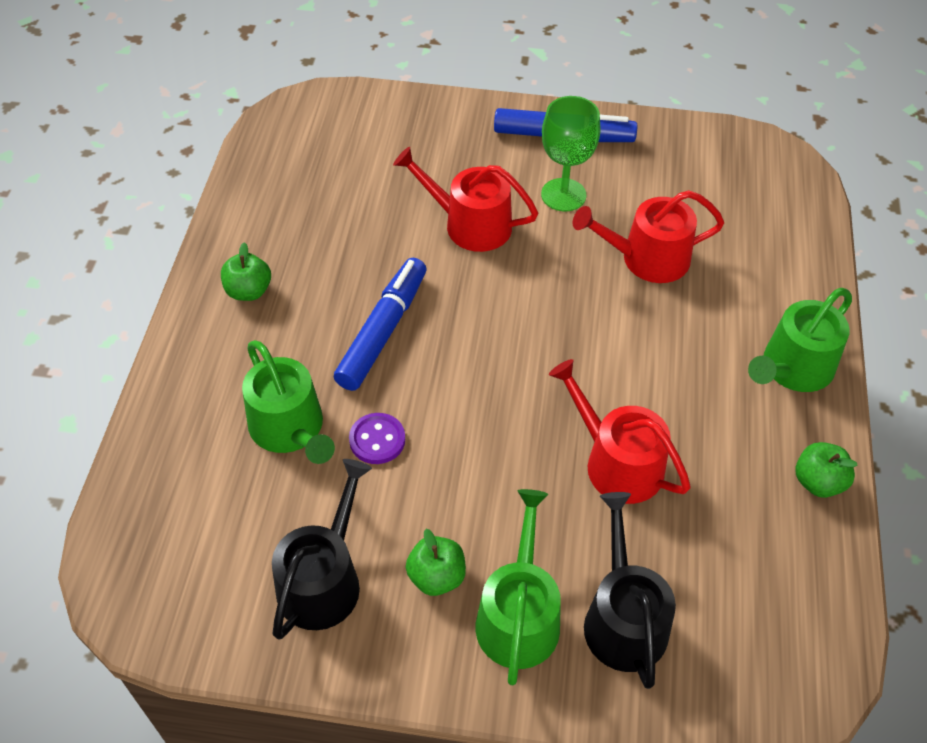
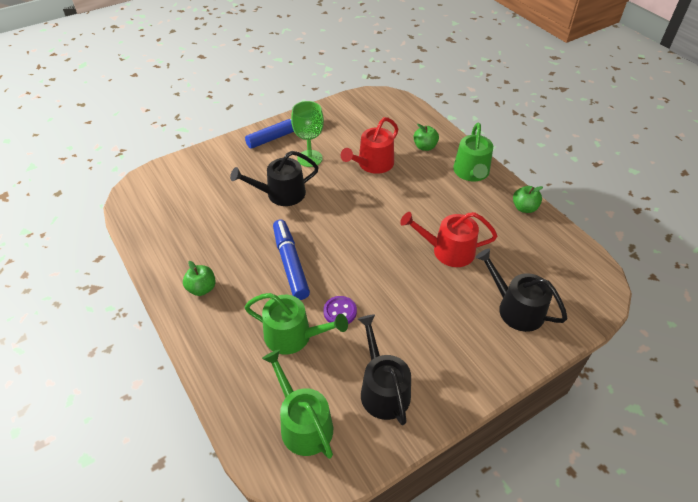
camera: 40 degrees left, 5 degrees down
red watering can [393,147,538,252] -> black watering can [230,151,319,206]
green apple [406,529,466,596] -> green apple moved to [413,124,439,151]
green watering can [475,489,561,685] -> green watering can moved to [262,350,333,459]

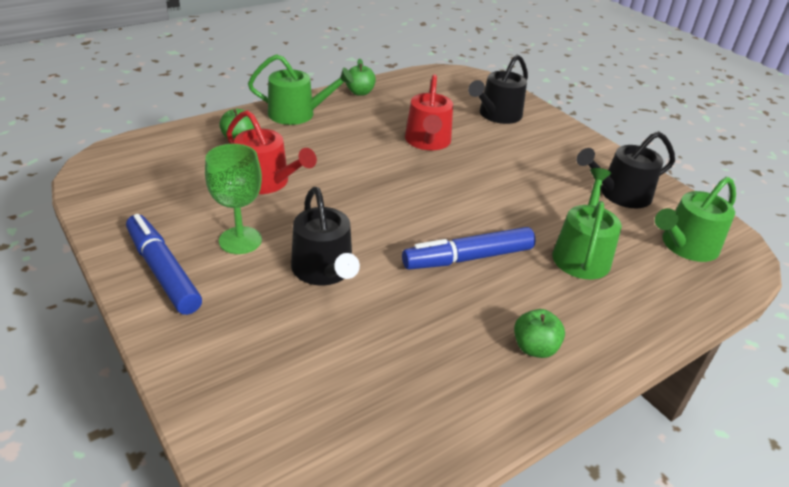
camera: 95 degrees left, 10 degrees down
purple button [323,296,357,324] -> none

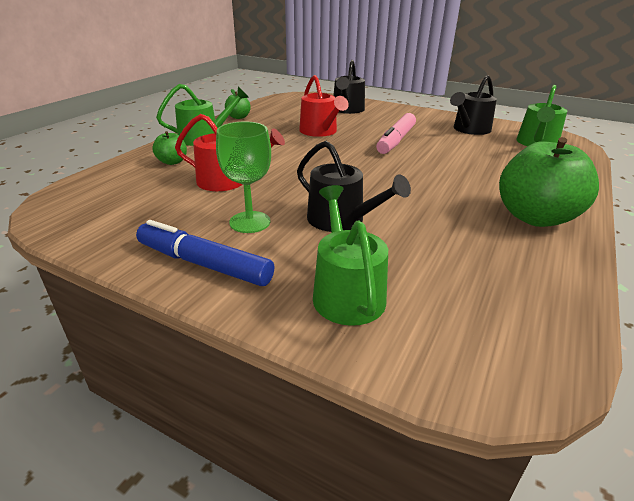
camera: 25 degrees left, 5 degrees down
blue marker [402,227,536,270] -> none
green apple [514,309,565,358] -> green apple [499,137,599,227], size x2.11
green watering can [552,168,622,279] -> green watering can moved to [313,185,388,326]
none -> pink marker [376,113,416,154]

